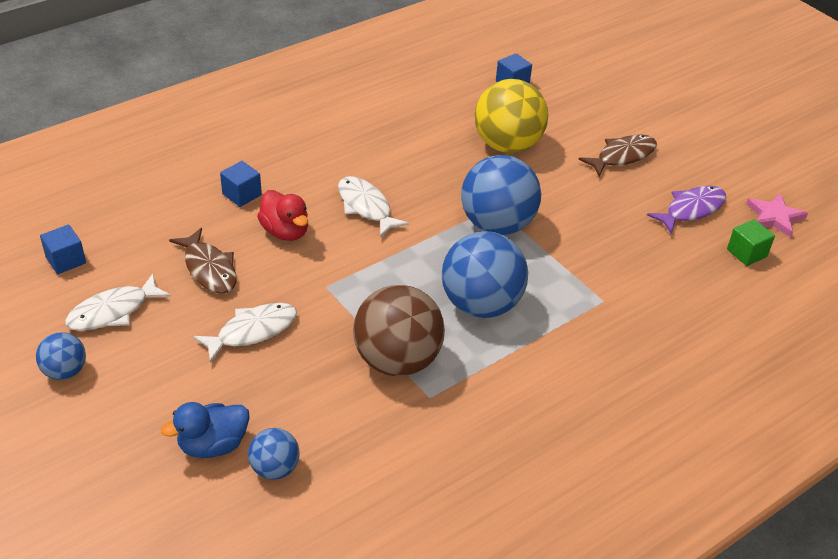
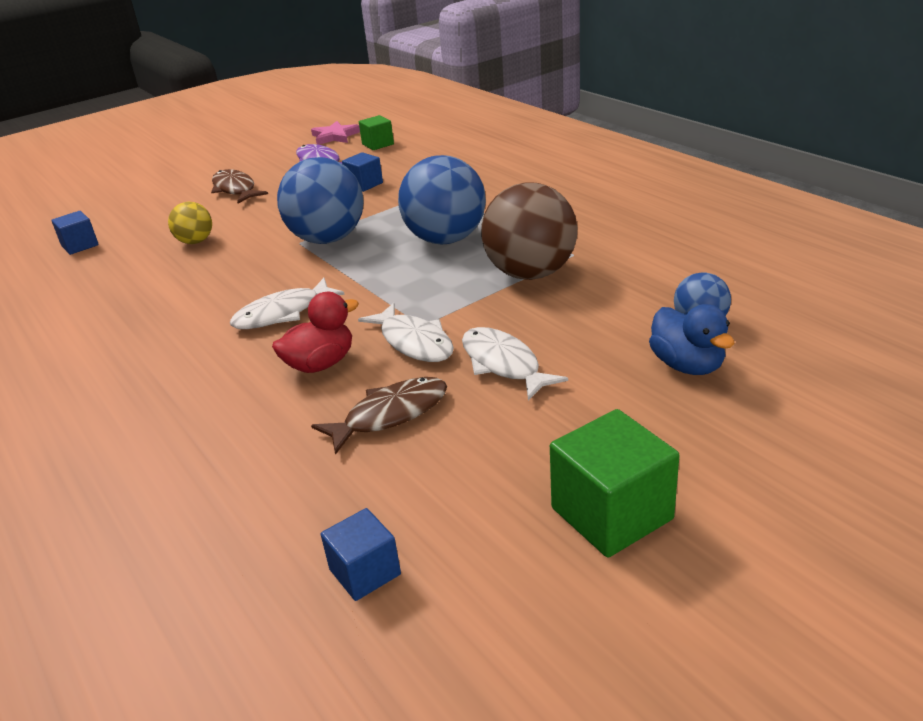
camera: 85 degrees left, 10 degrees down
blue ball [36,332,86,380] -> green cube [550,409,680,558]
white fish [65,274,171,331] -> white fish moved to [358,303,454,362]
blue cube [220,161,262,207] -> blue cube moved to [342,152,383,192]
yellow ball [475,79,548,153] -> yellow ball [168,202,212,244], size x0.51

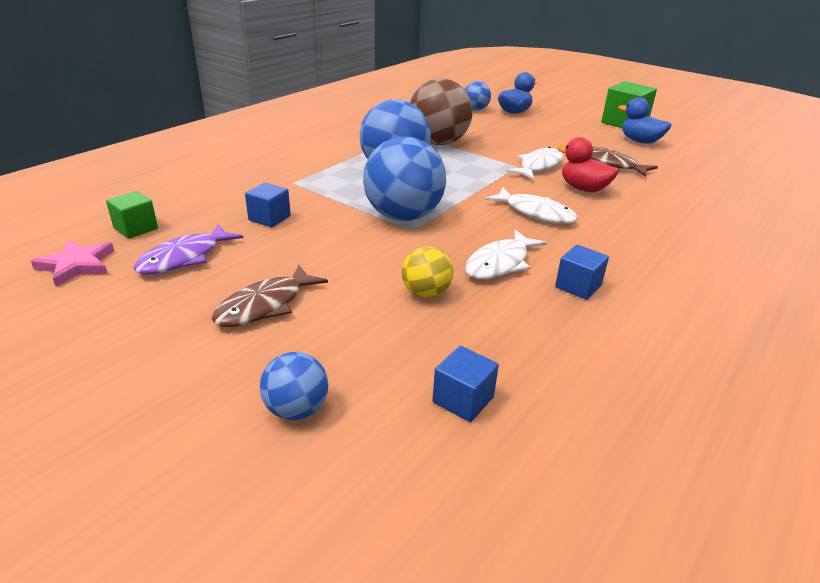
camera: 110 degrees left, 0 degrees up
blue cube [321,508,401,601] -> blue cube moved to [555,245,609,300]
white fish [462,327,568,400] -> white fish moved to [465,230,547,279]
none -> blue ball [260,352,328,420]
none -> blue duck [618,97,672,144]

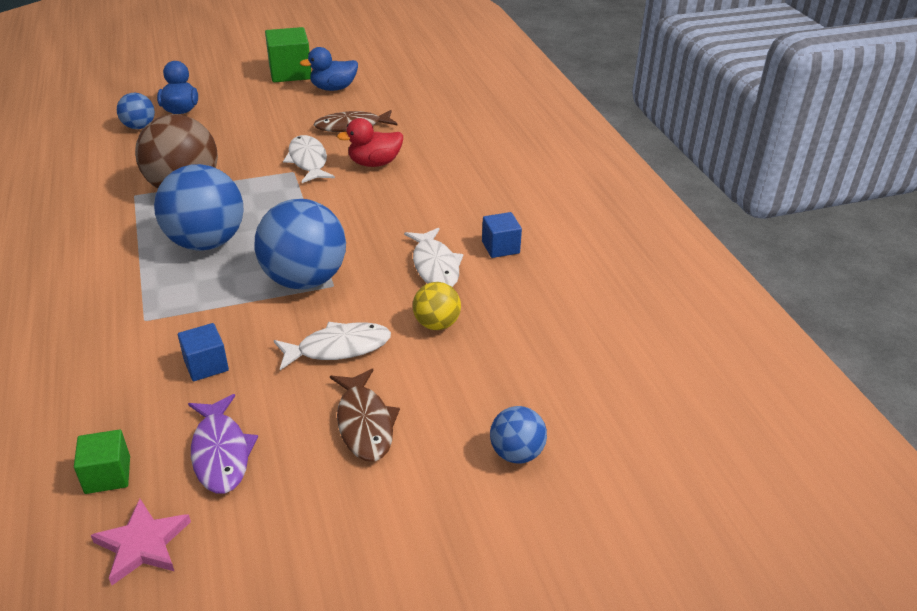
camera: 55 degrees left, 5 degrees up
blue cube [432,346,499,422] -> none
white fish [485,188,578,224] -> white fish moved to [274,322,391,370]

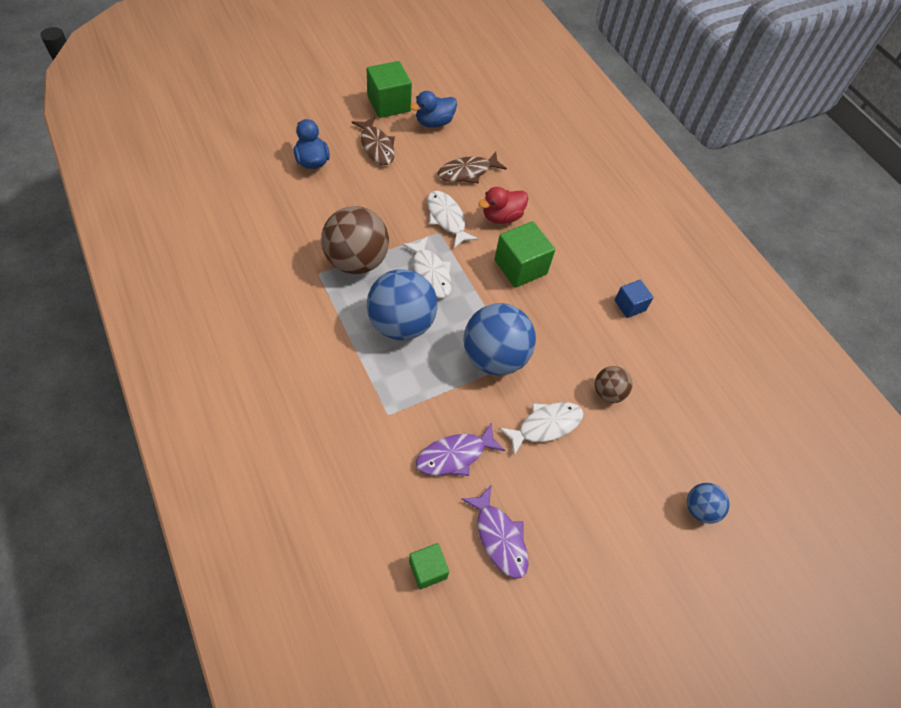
camera: 15 degrees left, 20 degrees up
pink star [91,499,191,585] -> none
blue ball [117,93,155,129] -> none
blue cube [178,323,229,381] -> purple fish [416,422,506,476]
brown fish [330,368,400,462] -> brown fish moved to [352,116,395,165]
white fish [404,228,463,287] -> white fish moved to [402,236,452,298]
yellow ball [413,282,461,330] -> brown ball [595,366,632,403]
none -> green cube [494,221,555,288]

